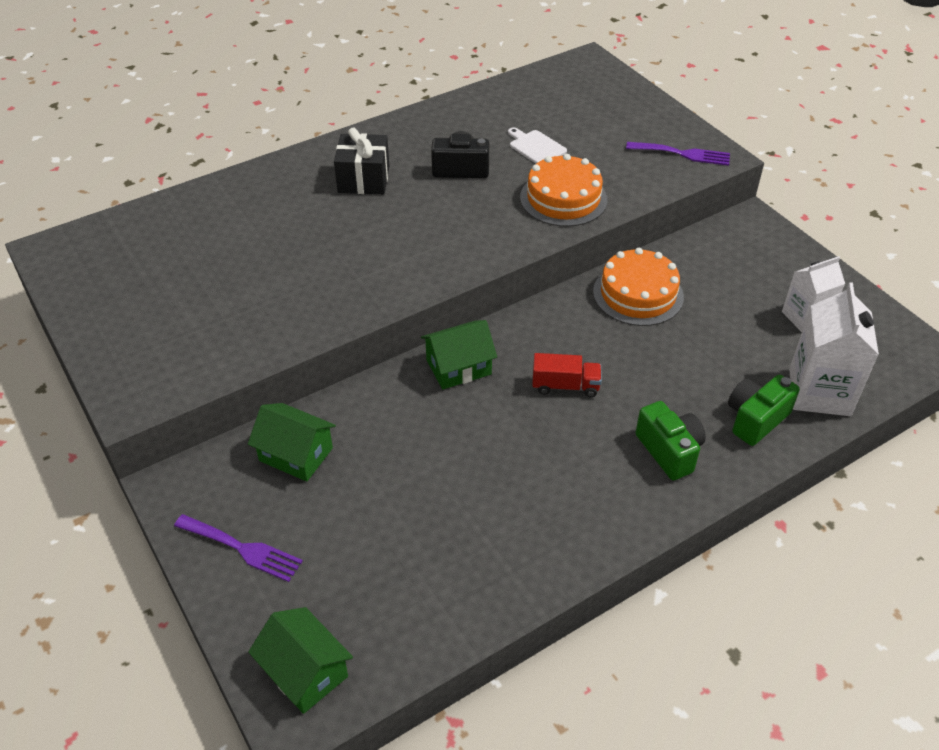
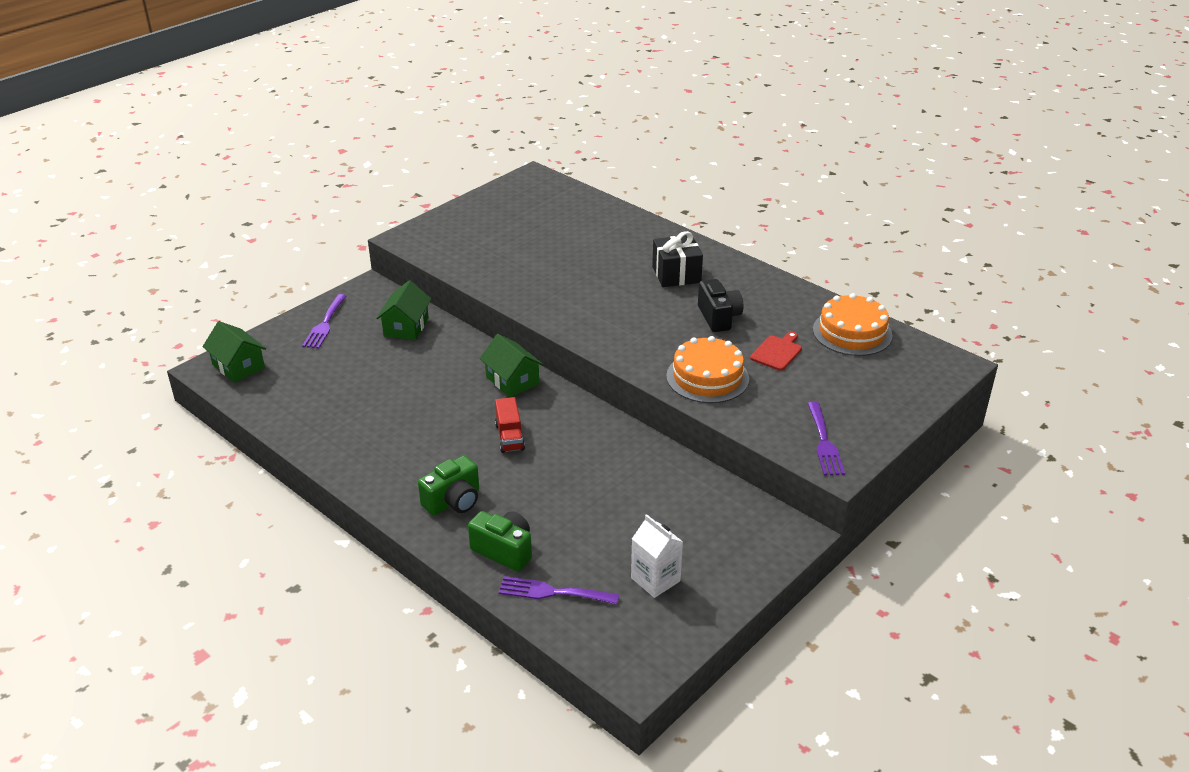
camera: 75 degrees right, 10 degrees down
green house [248,607,353,714] -> green house turned 75 degrees counterclockwise [202,321,266,383]
white cutting board [508,128,567,164] -> red cutting board [750,332,802,371]
orange cake [593,248,684,326] -> orange cake moved to [813,293,892,356]
white carton [789,282,879,416] -> purple fork [498,576,619,605]

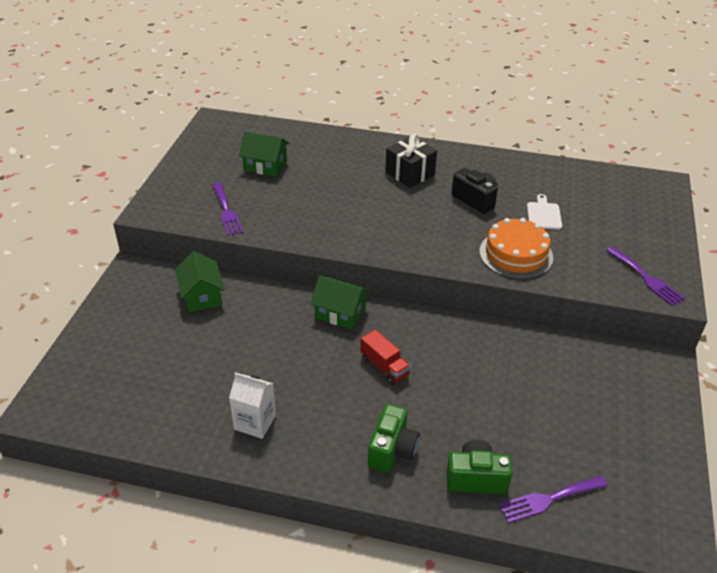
camera: 30 degrees left, 5 degrees up
green house [202,321,266,383] -> green house moved to [239,131,289,177]
purple fork [302,294,347,349] -> purple fork moved to [212,182,243,236]
white carton [631,514,683,598] -> white carton moved to [229,372,276,439]
red cutting board [750,332,802,371] -> white cutting board [527,194,562,230]
orange cake [813,293,892,356] -> none

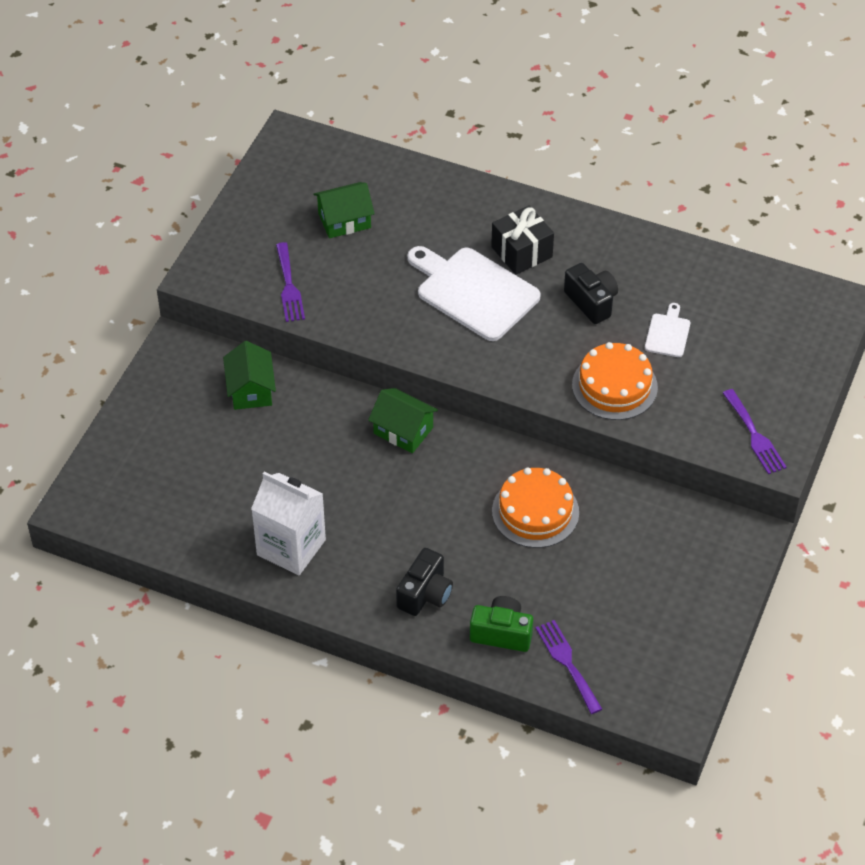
camera: 10 degrees right, 10 degrees up
white carton [229,372,276,439] -> white carton [251,472,326,575], size x1.55
green house [239,131,289,177] -> green house turned 45 degrees counterclockwise [313,182,375,238]
red truck [360,329,411,385] -> none
green camera [368,404,420,473] -> black camera [396,548,453,616]
purple fork [499,476,608,523] -> purple fork turned 75 degrees clockwise [536,620,602,714]
none -> white cutting board [407,246,541,341]
none -> orange cake [492,468,579,548]

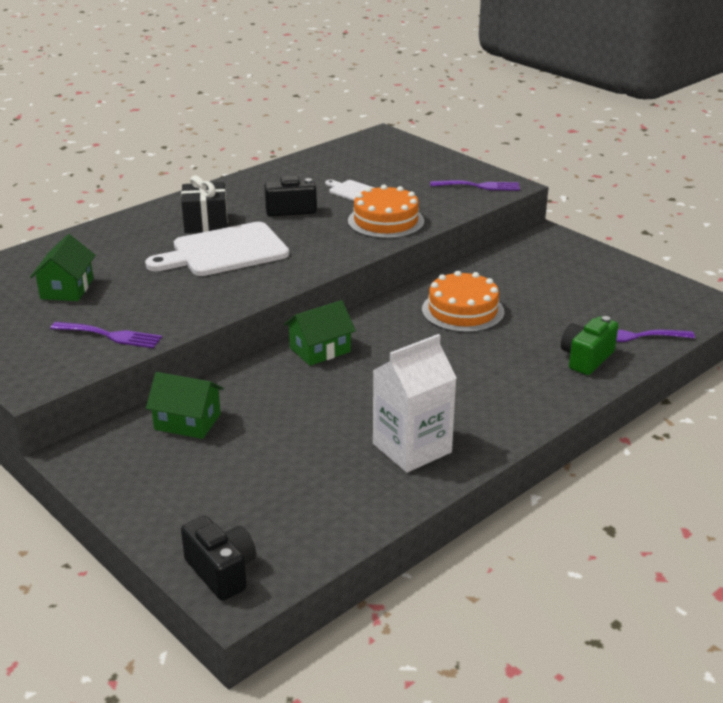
camera: 65 degrees left, 20 degrees down
black camera [396,548,453,616] -> black camera moved to [181,516,256,601]

